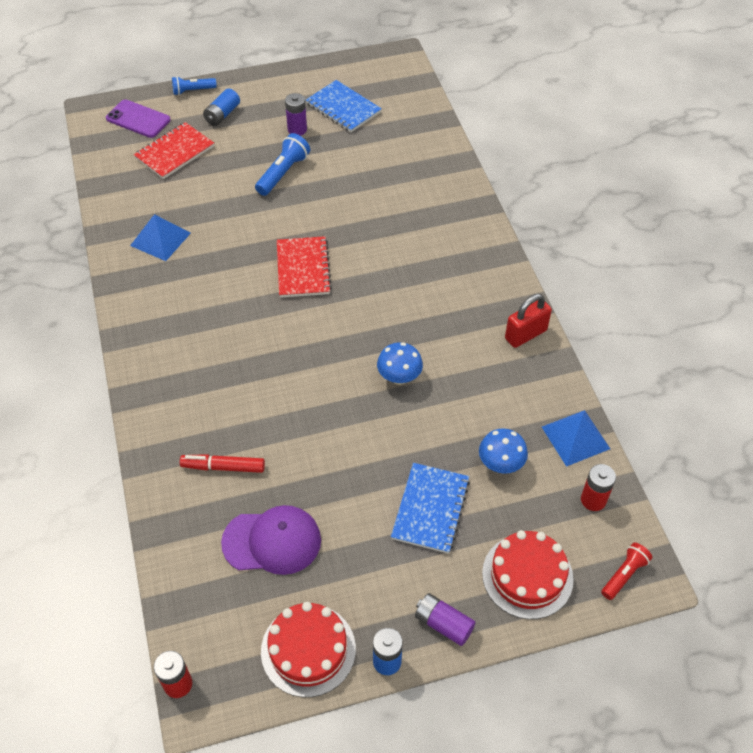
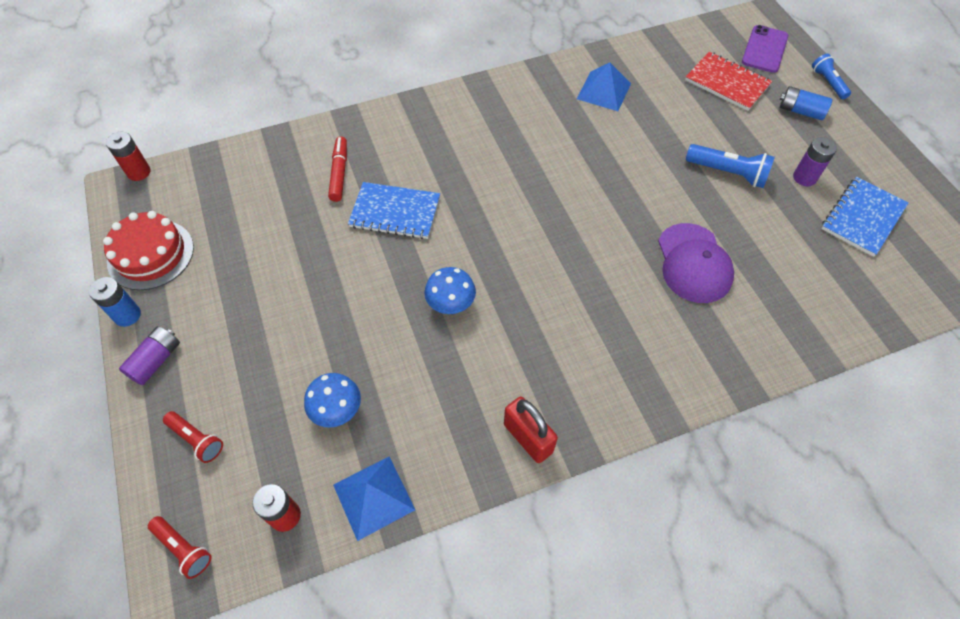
camera: 85 degrees right, 5 degrees up
purple cap [221,505,321,575] -> purple cap moved to [658,223,734,303]
red notebook [277,236,332,298] -> none
blue notebook [391,463,470,554] -> blue notebook moved to [348,182,440,239]
red cake [482,530,574,619] -> red flashlight [163,411,223,463]

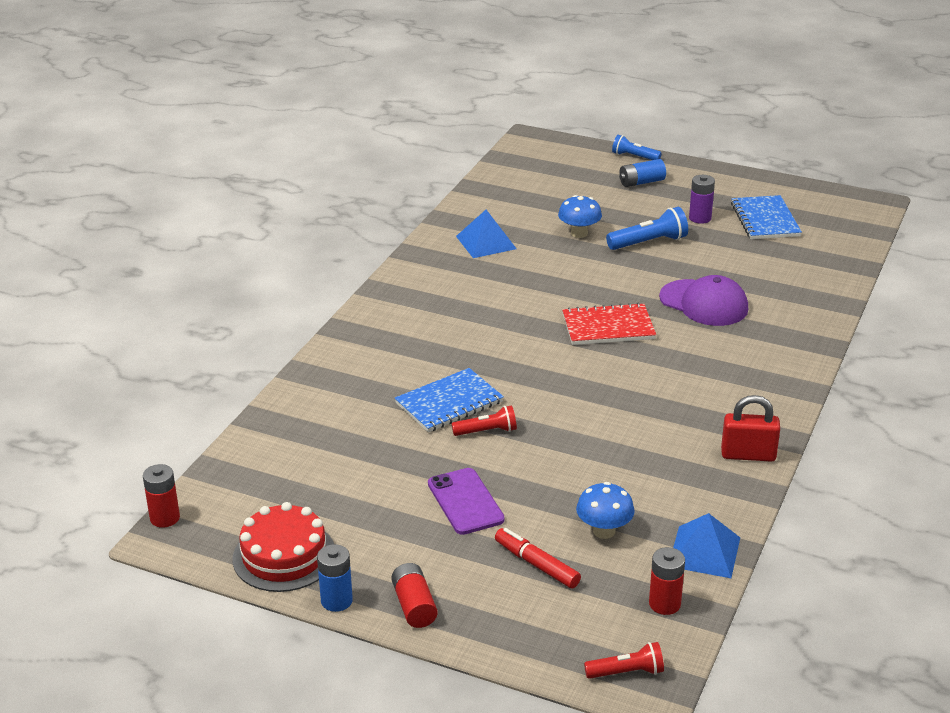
camera: 45 degrees left, 25 degrees down
purple battery [119,326,180,385] -> red battery [391,563,438,628]
red flashlight [163,411,223,463] -> red flashlight moved to [452,405,517,436]
red marker [328,136,347,202] -> red marker moved to [495,528,581,588]
blue mushroom [424,267,476,314] -> blue mushroom moved to [558,195,602,238]
red notebook [685,52,772,111] -> red notebook moved to [562,303,656,345]
purple phone [742,25,788,73] -> purple phone moved to [428,468,505,535]

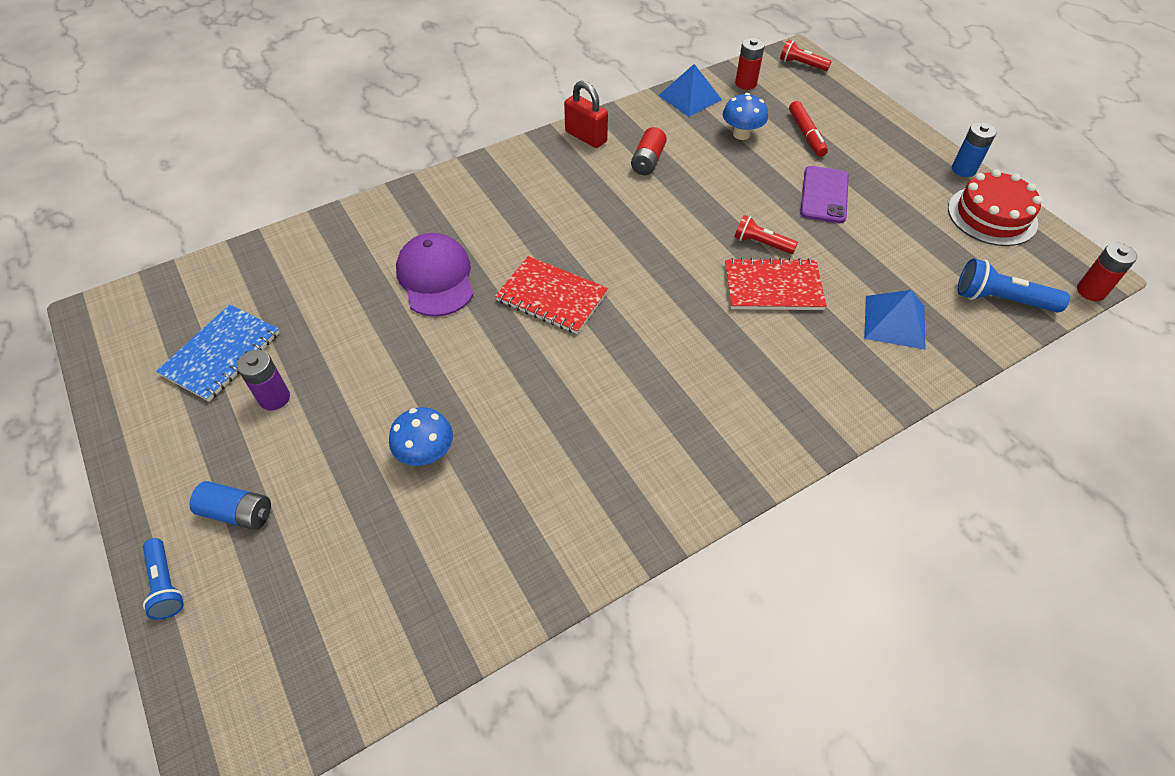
camera: 145 degrees left, 20 degrees up
red battery [391,563,438,628] -> red battery moved to [631,127,667,175]
blue notebook [395,368,504,432] -> red notebook [725,258,827,310]
blue pyramid [456,210,517,258] -> blue pyramid moved to [864,290,926,350]
blue flashlight [606,207,688,250] -> blue flashlight moved to [958,259,1070,313]

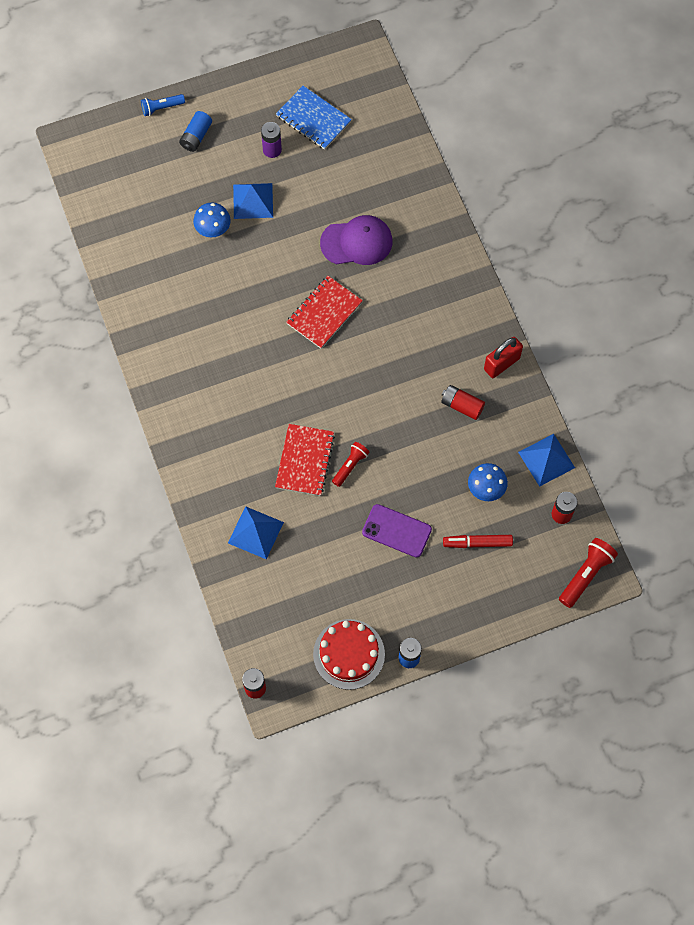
camera: 100 degrees right, 15 degrees up
red flashlight [780,40,832,71] -> red flashlight [559,538,618,608], size x1.51
blue flashlight [958,259,1070,313] -> none
none -> blue pyramid [233,183,273,219]

